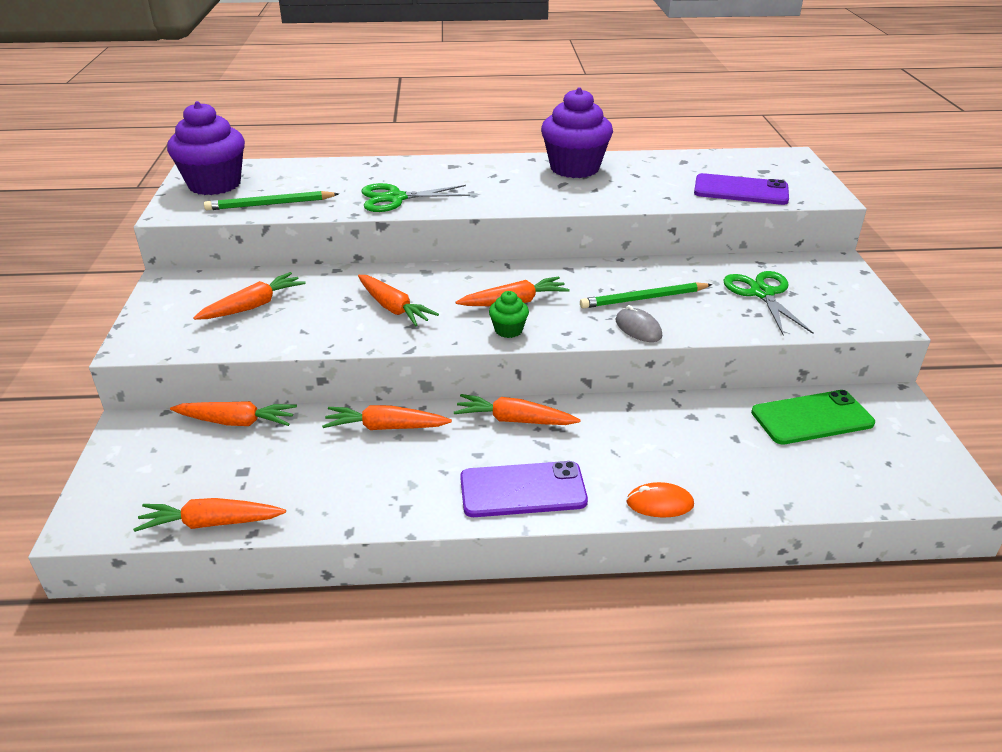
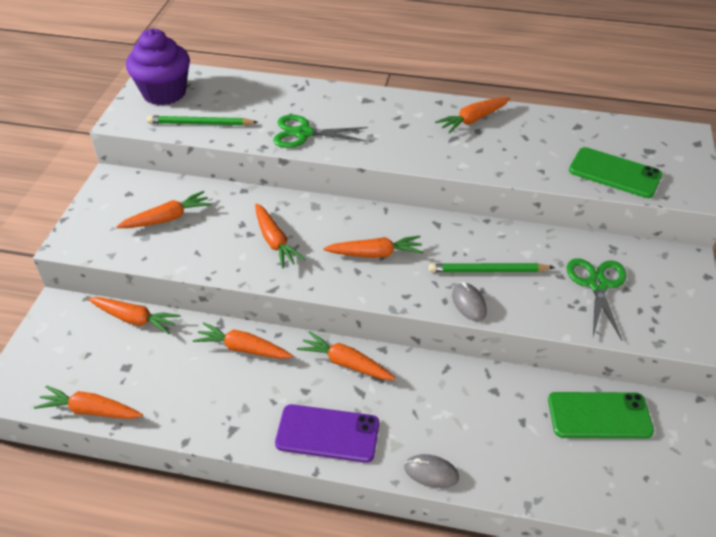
camera: 15 degrees right, 10 degrees up
green cupcake [489,291,529,338] -> none
purple cupcake [541,87,613,178] -> orange carrot [435,97,510,134]
orange mouse [626,482,694,517] -> grey mouse [404,454,459,488]
purple phone [694,173,789,205] -> green phone [569,147,662,198]

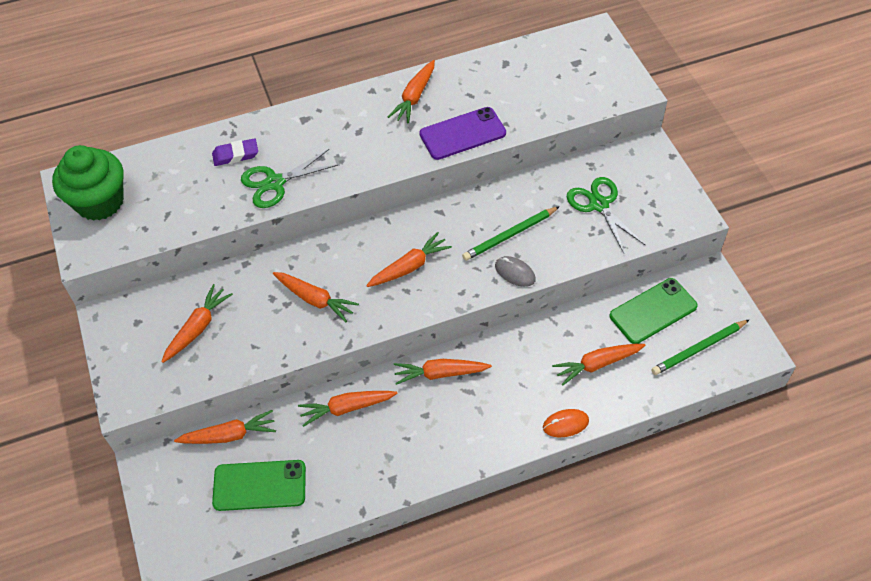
camera: 30 degrees left, 10 degrees up
orange carrot [34,385,143,419] -> orange carrot moved to [552,344,646,386]
purple cupcake [126,29,190,105] -> green cupcake [52,145,124,221]
green pencil [147,115,258,126] -> green pencil moved to [651,319,750,375]
purple phone [275,404,379,463] -> purple phone moved to [419,107,506,160]
grey mouse [404,454,459,488] -> orange mouse [543,409,589,437]
green phone [569,147,662,198] -> green phone moved to [212,460,306,511]
none -> purple eraser [212,138,258,166]

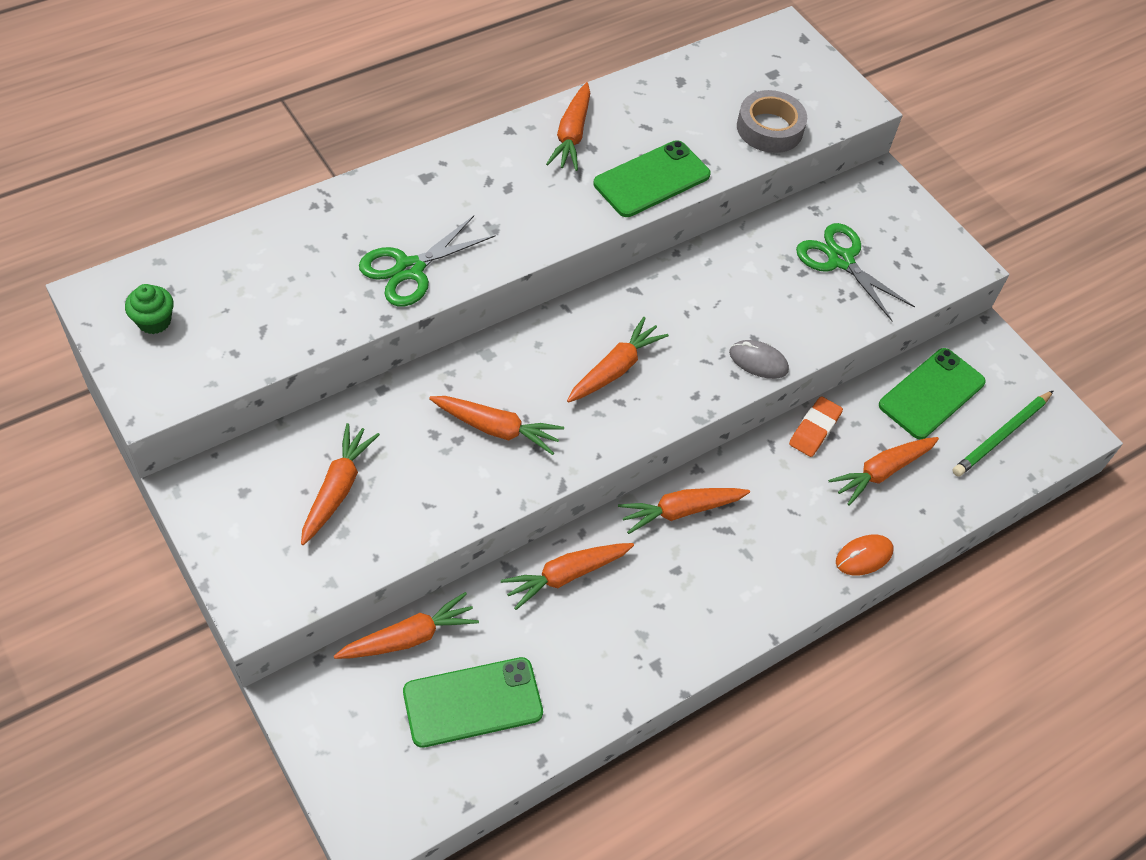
camera: 20 degrees left, 0 degrees up
green cupcake [52,145,124,221] -> green cupcake [125,284,174,334], size x0.46
purple eraser [212,138,258,166] -> none
purple phone [419,107,506,160] -> green phone [593,140,711,217]
green pencil [462,206,560,261] -> none
none -> grey tape [737,90,807,153]
none -> orange eraser [789,396,843,457]

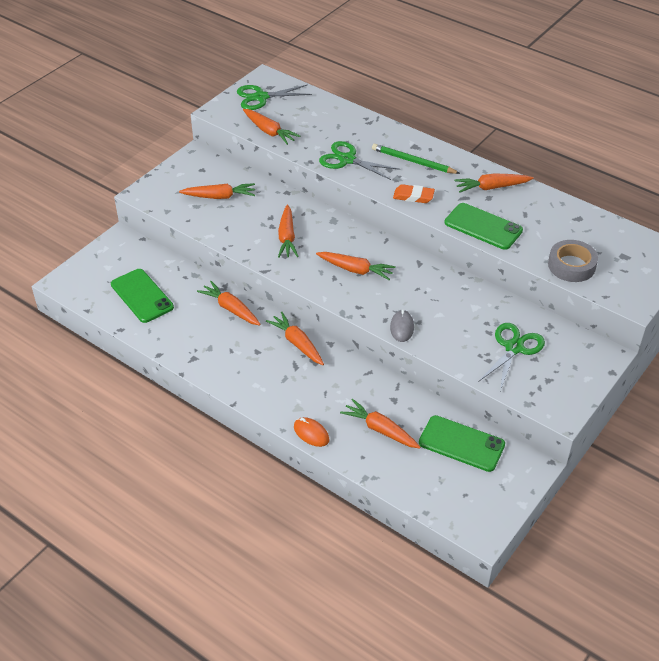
camera: 75 degrees right, 10 degrees down
green cupcake [125,284,174,334] -> green scissors [237,84,312,110]
orange carrot [334,592,479,659] -> orange carrot moved to [243,109,300,145]
orange eraser [789,396,843,457] -> orange eraser moved to [393,184,435,203]
green pencil [952,390,1054,477] -> green pencil moved to [372,144,460,174]

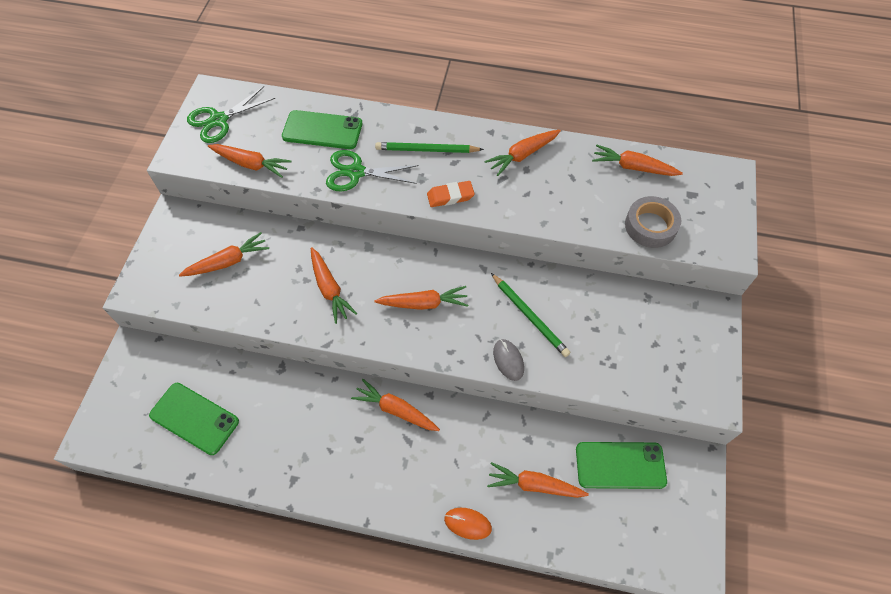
camera: 25 degrees left, 15 degrees up
orange carrot [197,281,261,326] -> orange carrot moved to [592,144,683,176]
green phone [444,203,523,250] -> green phone moved to [282,110,362,149]
green scissors [478,323,545,391] -> none
none -> green pencil [491,273,570,357]

